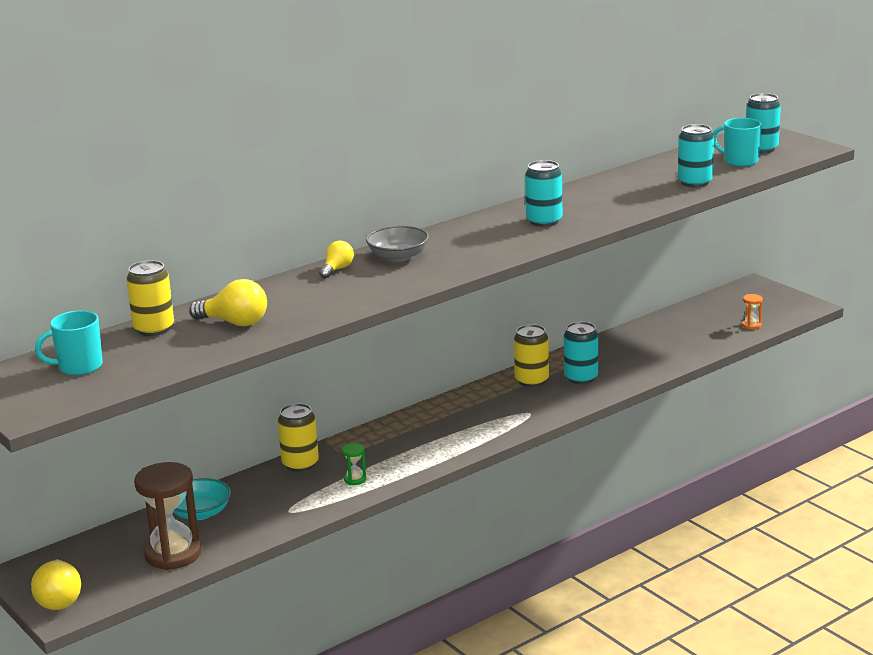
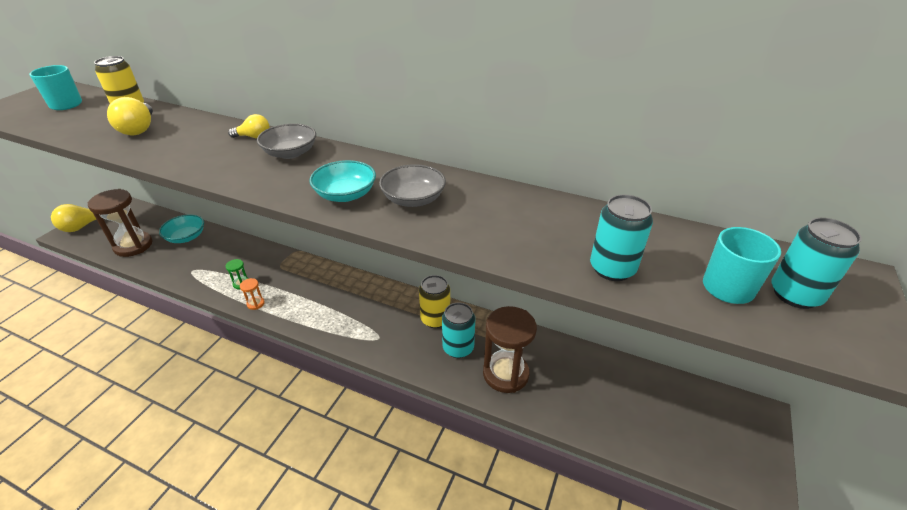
camera: 60 degrees right, 15 degrees up
yellow can [278,403,319,472] -> none
turquoise can [525,160,562,227] -> grey bowl [379,164,446,207]
orange hourglass [742,294,763,329] -> orange hourglass moved to [240,278,265,310]
none -> turquoise bowl [309,160,376,202]
none -> brown hourglass [483,306,537,393]

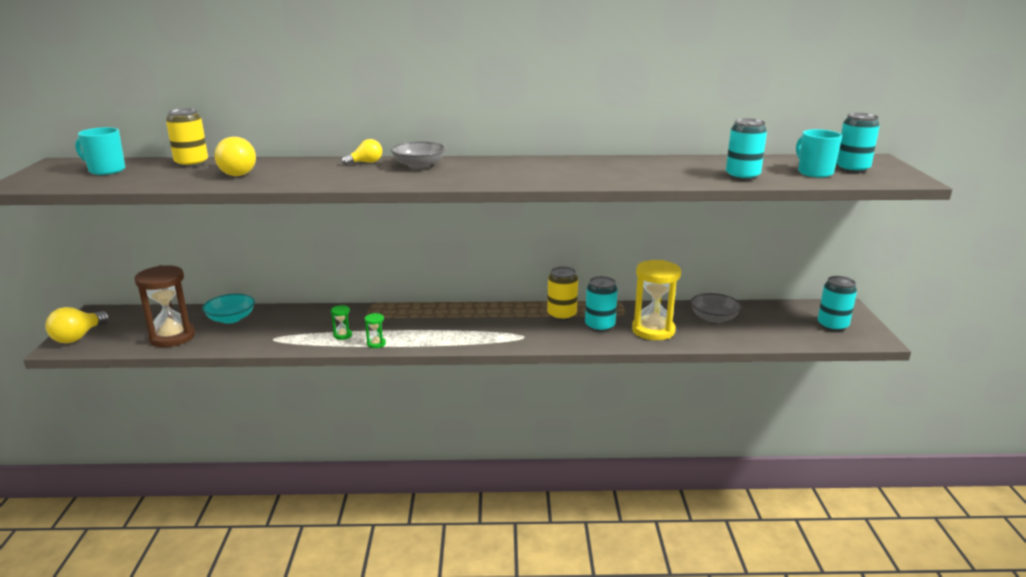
camera: 25 degrees left, 15 degrees down
orange hourglass [240,278,265,310] -> green hourglass [365,313,386,348]
turquoise bowl [309,160,376,202] -> none
grey bowl [379,164,446,207] -> grey bowl moved to [690,293,742,323]
brown hourglass [483,306,537,393] -> yellow hourglass [632,260,681,340]
none -> turquoise can [817,276,857,332]

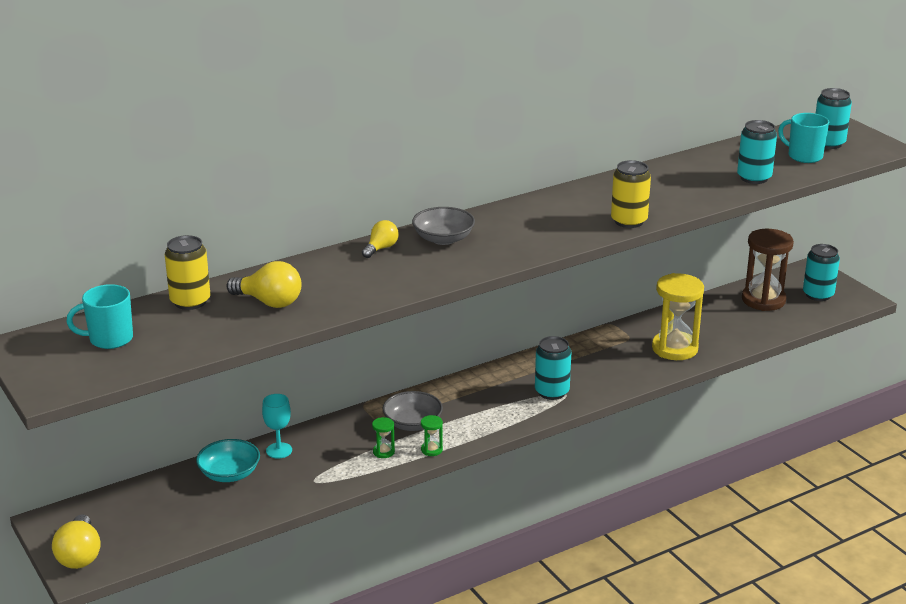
camera: 30 degrees left, 5 degrees up
brown hourglass [135,265,195,347] -> brown hourglass moved to [742,229,794,311]
yellow can [547,266,578,321] -> yellow can moved to [611,160,651,228]
turquoise can [585,276,618,332] -> turquoise can moved to [535,336,571,400]
grey bowl [690,293,742,323] -> grey bowl moved to [382,391,443,431]
none -> turquoise goblet [262,394,292,459]

